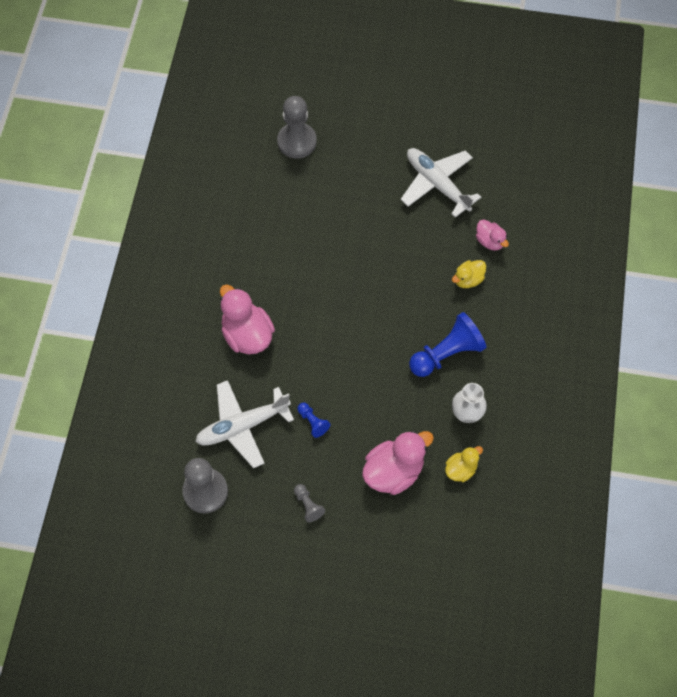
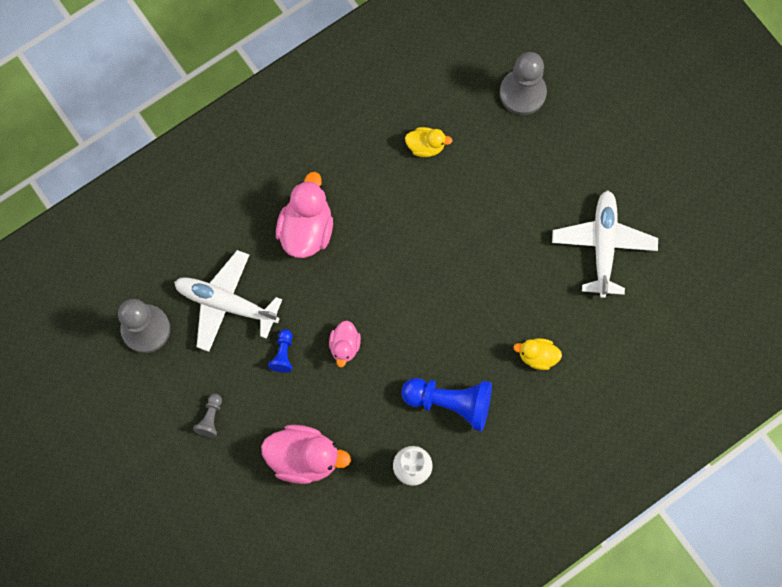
camera: 45 degrees right, 10 degrees up
yellow duck [445,446,483,482] -> yellow duck moved to [405,127,453,157]
pink duck [476,219,509,250] -> pink duck moved to [329,321,361,368]

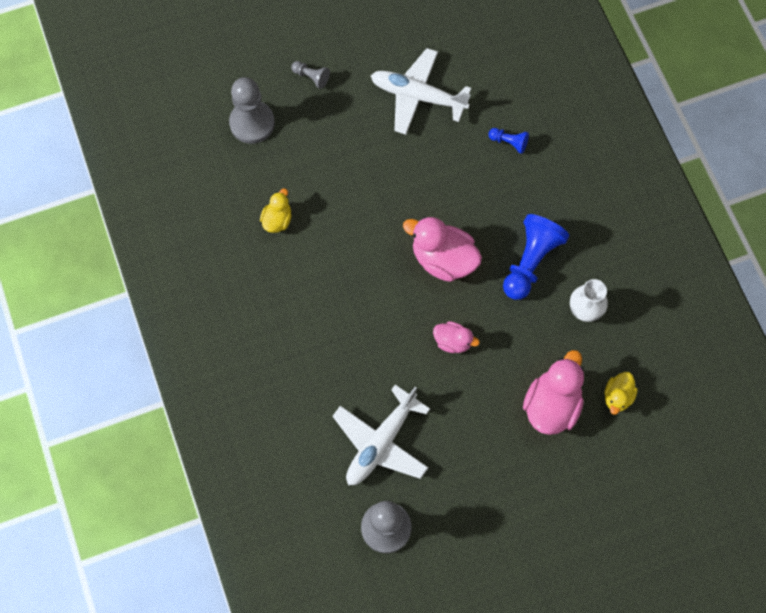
camera: 75 degrees left, 5 degrees down
grey pawn [193,394,222,438] -> grey pawn moved to [291,61,330,89]
blue pawn [268,329,292,373] -> blue pawn moved to [488,128,529,154]
pink duck [276,172,333,258] -> pink duck moved to [403,217,482,282]
yellow duck [513,338,562,370] -> yellow duck moved to [604,372,638,415]

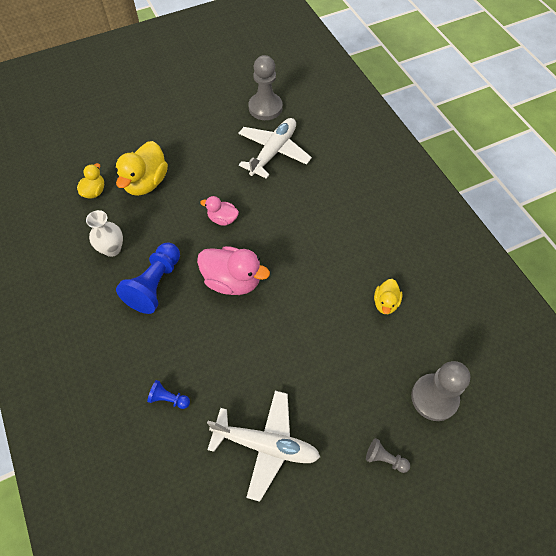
camera: 175 degrees right, 10 degrees down
pink duck [523,350,584,435] -> yellow duck [115,141,168,196]

